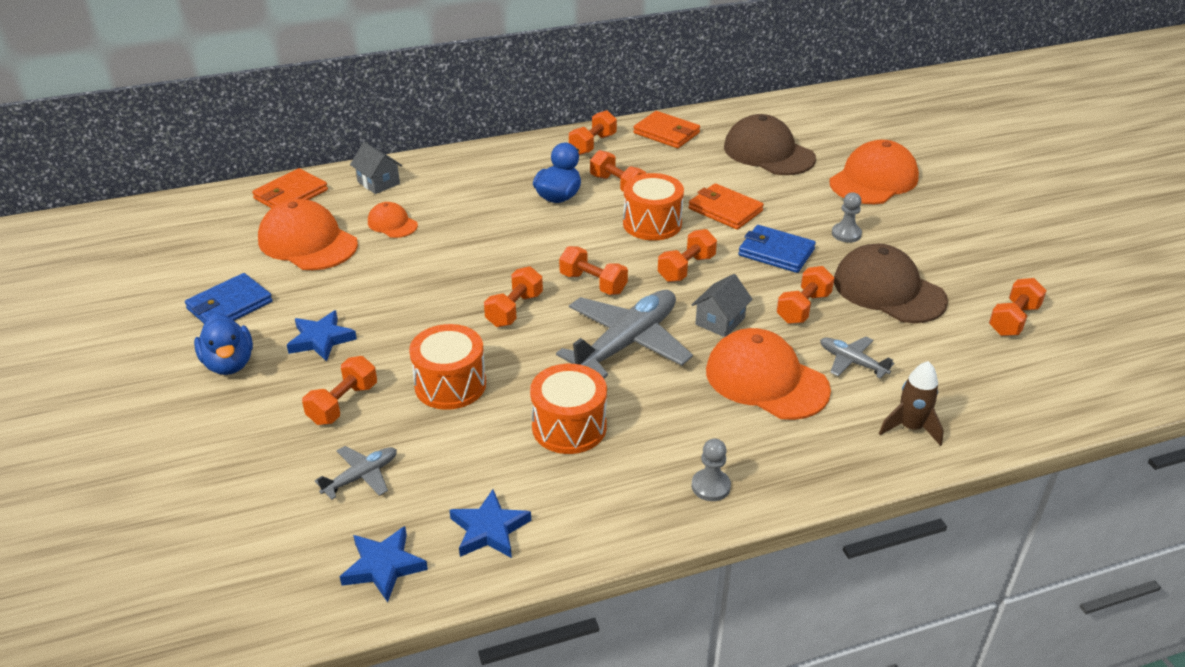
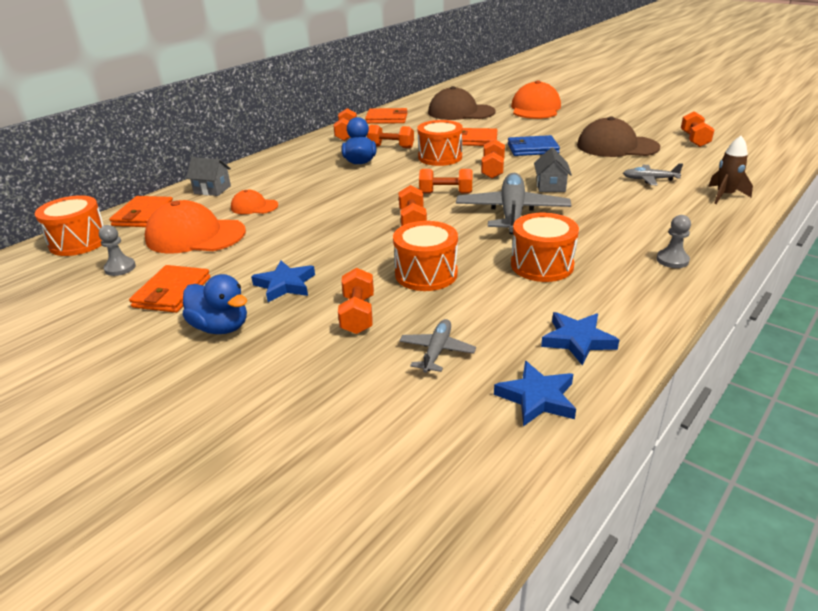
camera: 30 degrees left, 5 degrees down
blue wallet [185,273,273,324] -> orange wallet [129,265,210,313]
orange cap [706,328,831,420] -> none
orange dumbbell [777,266,834,324] -> none
grey pawn [832,192,862,243] -> grey pawn moved to [99,225,136,276]
none -> orange drum [35,195,104,256]

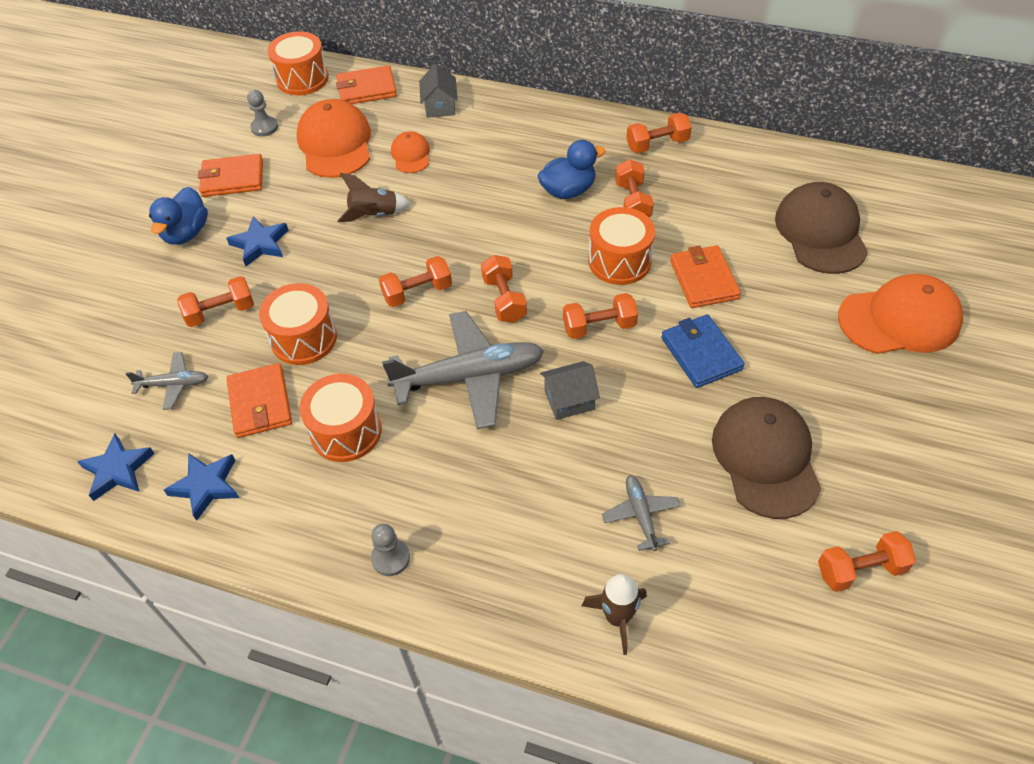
camera: 70 degrees right, 20 degrees up
orange wallet [365,108,407,124] -> orange wallet moved to [226,363,292,438]
none -> brown rocket [337,173,411,222]

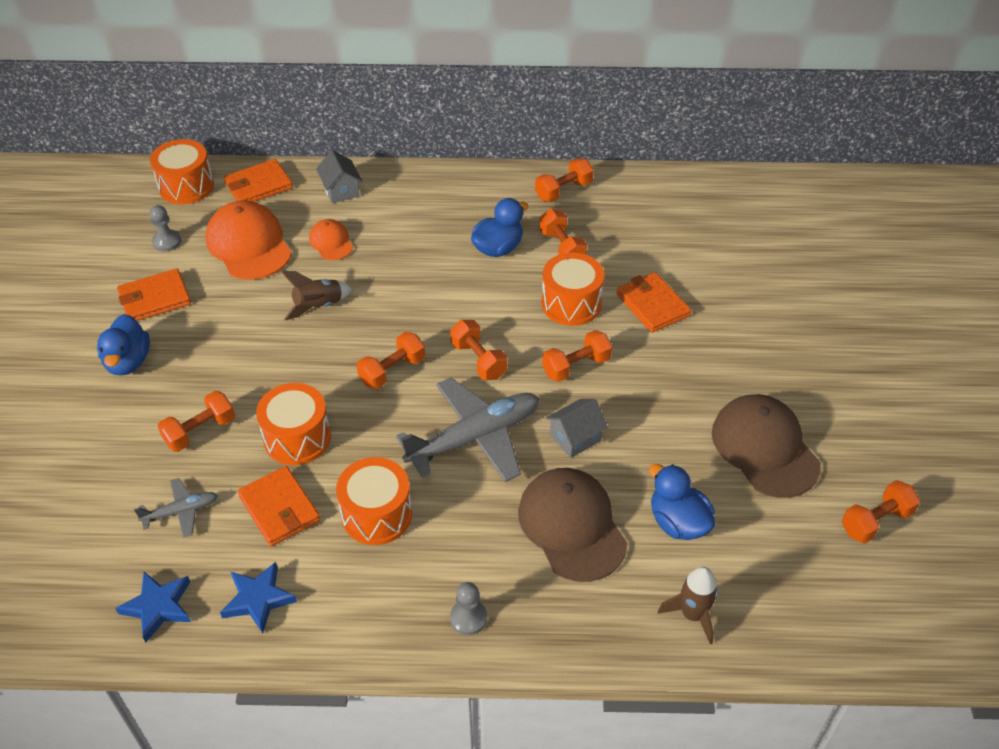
camera: 20 degrees left, 5 degrees down
blue star [226,217,288,266] -> none
grey plane [602,475,680,551] -> blue duck [649,464,715,540]
blue wallet [661,314,745,388] -> none
brown cap [775,182,868,274] -> brown cap moved to [518,468,628,582]
orange cap [838,274,963,354] -> none

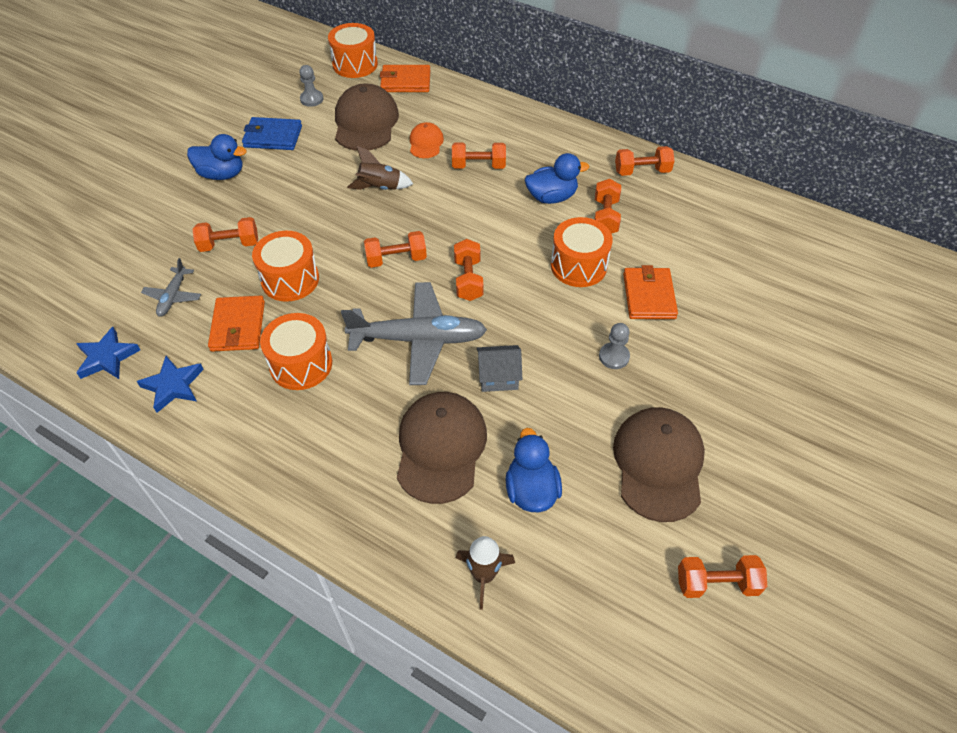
camera: 30 degrees right, 5 degrees up
blue duck [97,314,150,375] -> blue duck turned 105 degrees counterclockwise [187,134,247,180]
orange wallet [117,269,191,321] -> blue wallet [242,117,302,150]
grey plane [134,478,218,538] -> grey plane turned 90 degrees clockwise [141,258,201,317]
orange cap [206,200,292,280] -> brown cap [335,83,399,151]
grey house [316,150,362,203] -> none
grey pawn [450,582,487,635] -> grey pawn moved to [599,323,630,369]
orange dumbbell [542,330,612,382] -> orange dumbbell moved to [452,143,506,169]

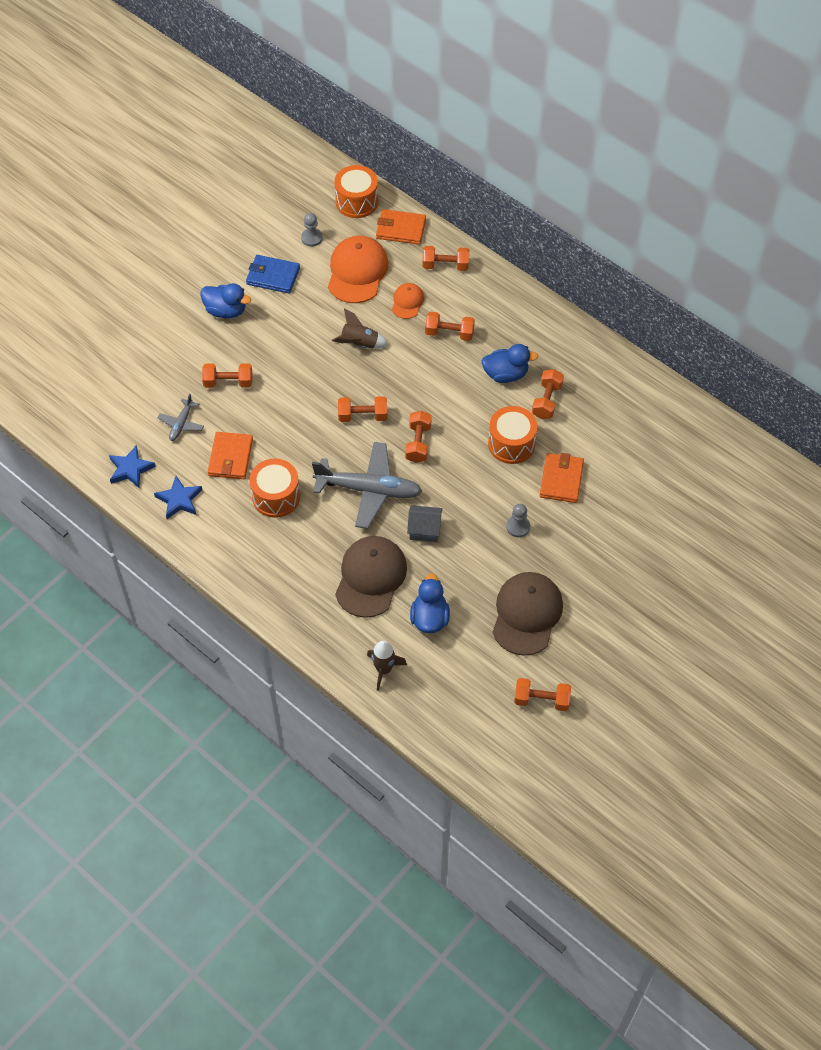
camera: 10 degrees right, 5 degrees up
orange drum [252,231,319,302] -> none
brown cap [335,83,399,151] -> orange cap [328,235,389,303]
orange dumbbell [615,146,675,176] -> orange dumbbell moved to [422,246,469,271]

